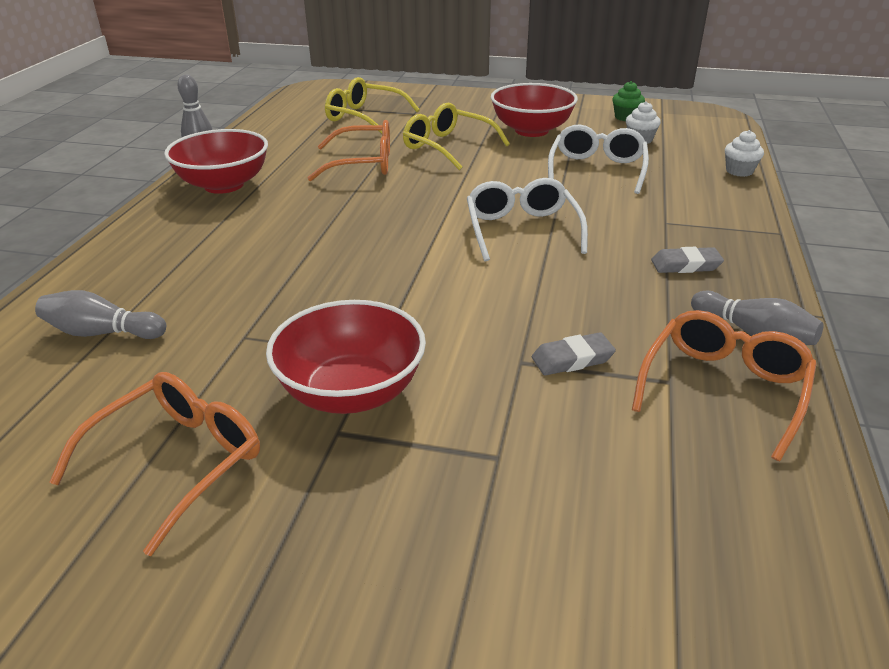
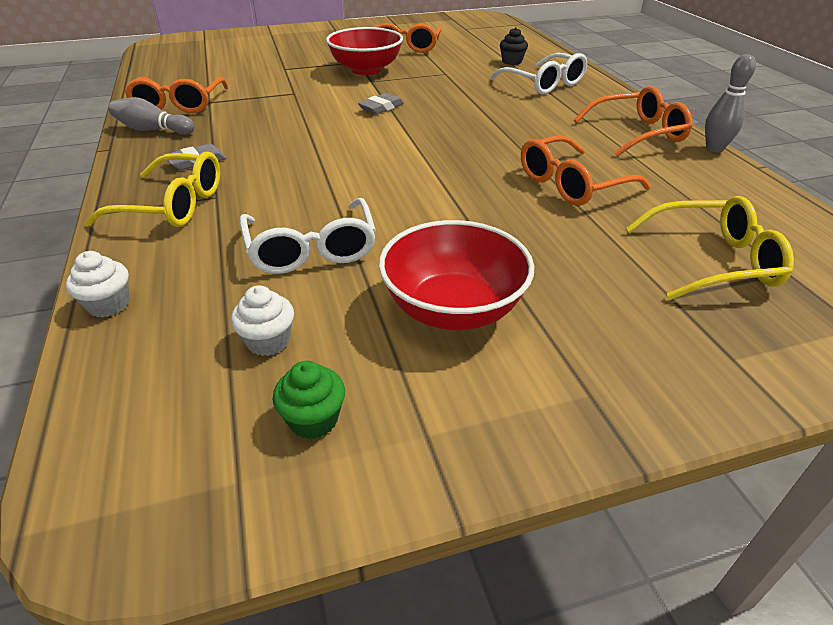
camera: 150 degrees right, 5 degrees up
grey bowling pin [35,290,166,339] -> black cupcake [500,27,528,65]
red bowl [164,129,268,194] -> orange glasses [574,86,692,156]
yellow glasses [403,103,510,170] -> yellow glasses moved to [85,152,220,227]
white glasses [467,178,588,261] -> white glasses moved to [490,53,588,94]
grey eraser [532,332,616,376] -> grey eraser moved to [358,93,404,114]

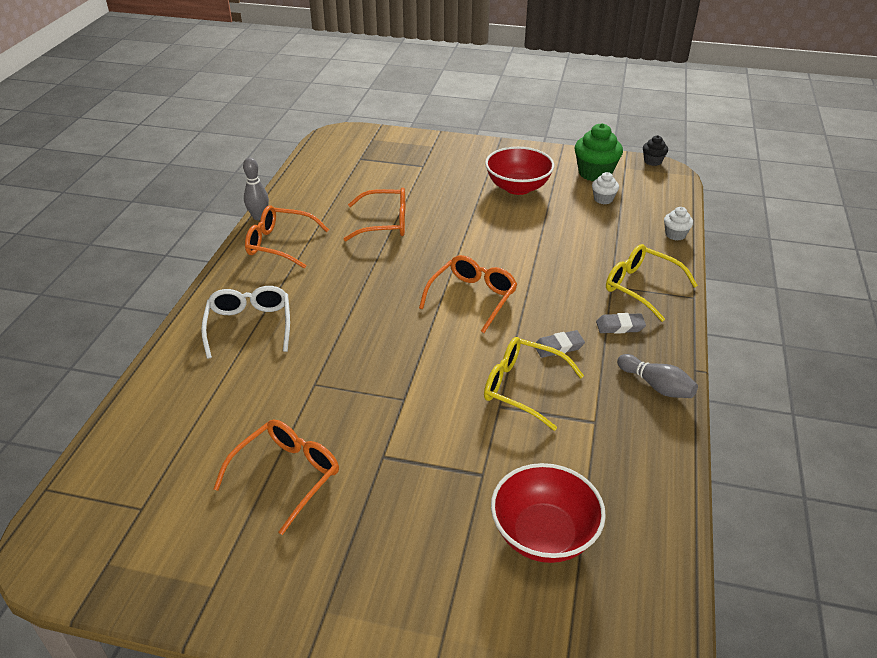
camera: 150 degrees left, 0 degrees up
orange glasses [124,77,228,113] -> orange glasses moved to [419,255,518,333]
white glasses [239,198,376,274] -> none
green cupcake [273,361,345,439] -> green cupcake [574,123,623,181], size x1.84
red bowl [326,27,403,75] -> red bowl moved to [491,463,606,563]
grey eraser [358,93,404,114] -> grey eraser moved to [536,330,585,358]
black cupcake [500,27,528,65] -> black cupcake moved to [643,135,668,166]
yellow glasses [625,196,794,300] -> yellow glasses moved to [484,337,584,431]

